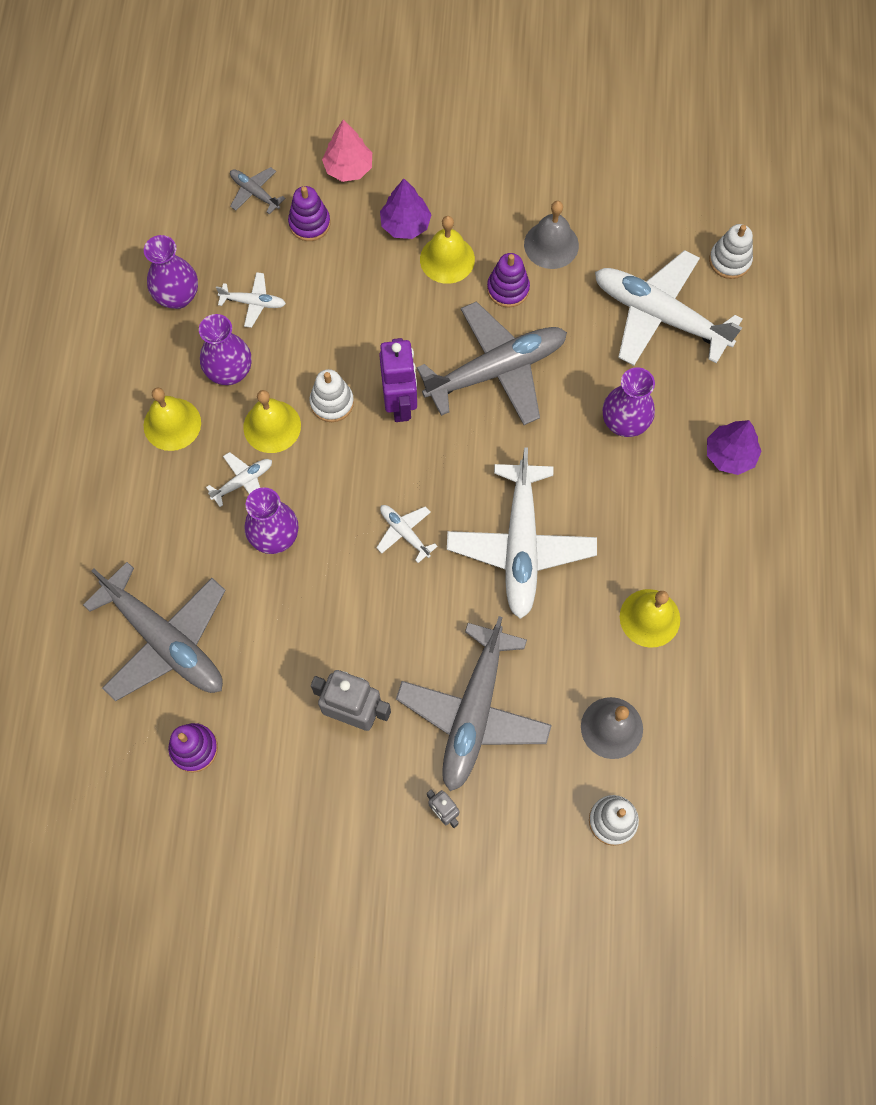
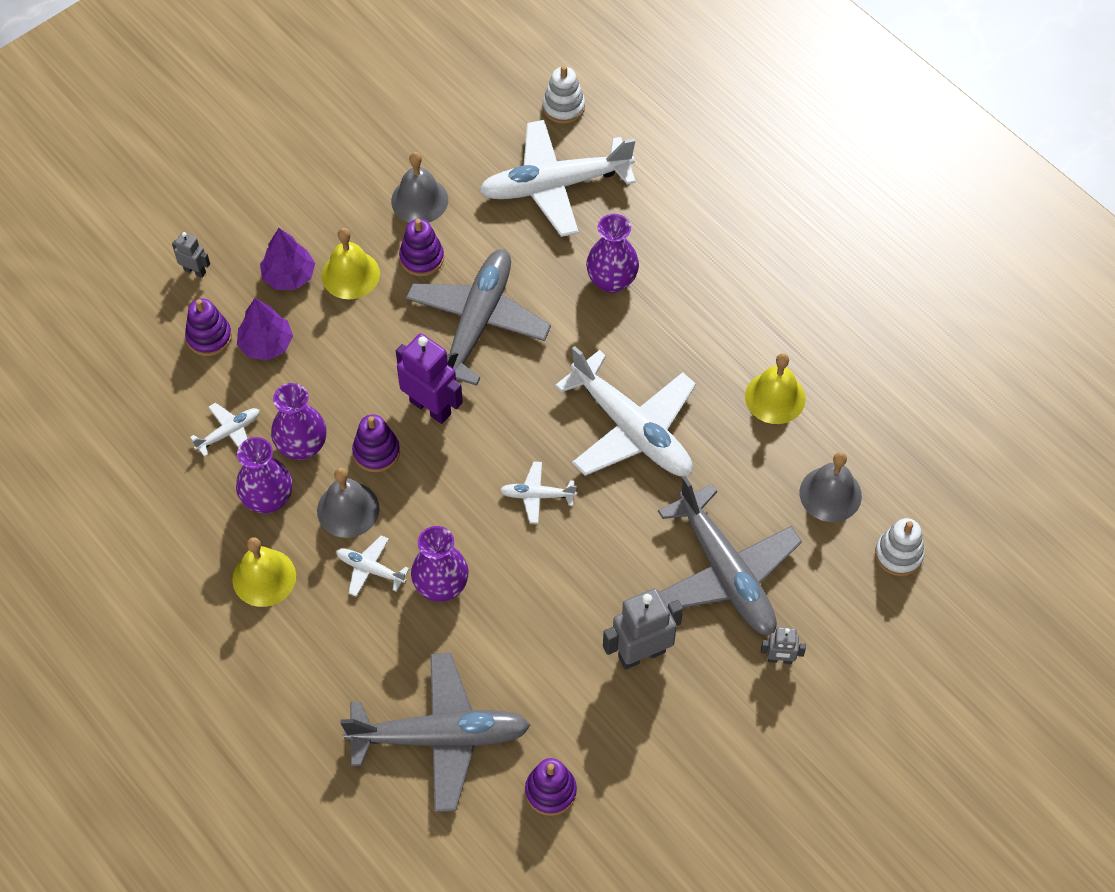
camera: 45 degrees left, 10 degrees down
purple vase [144,235,198,309] -> purple vase moved to [271,383,326,460]
white plane [206,452,272,507] -> white plane turned 75 degrees counterclockwise [336,535,409,596]
grey plane [230,167,286,214] -> none
yellow bell [243,390,301,453] -> grey bell [317,468,380,538]
white stacking toy [310,369,354,422] -> purple stacking toy [352,414,400,472]
pink tree [322,119,372,182] -> grey robot [172,232,210,278]
purple tree [707,420,762,475] -> purple tree moved to [237,298,293,360]

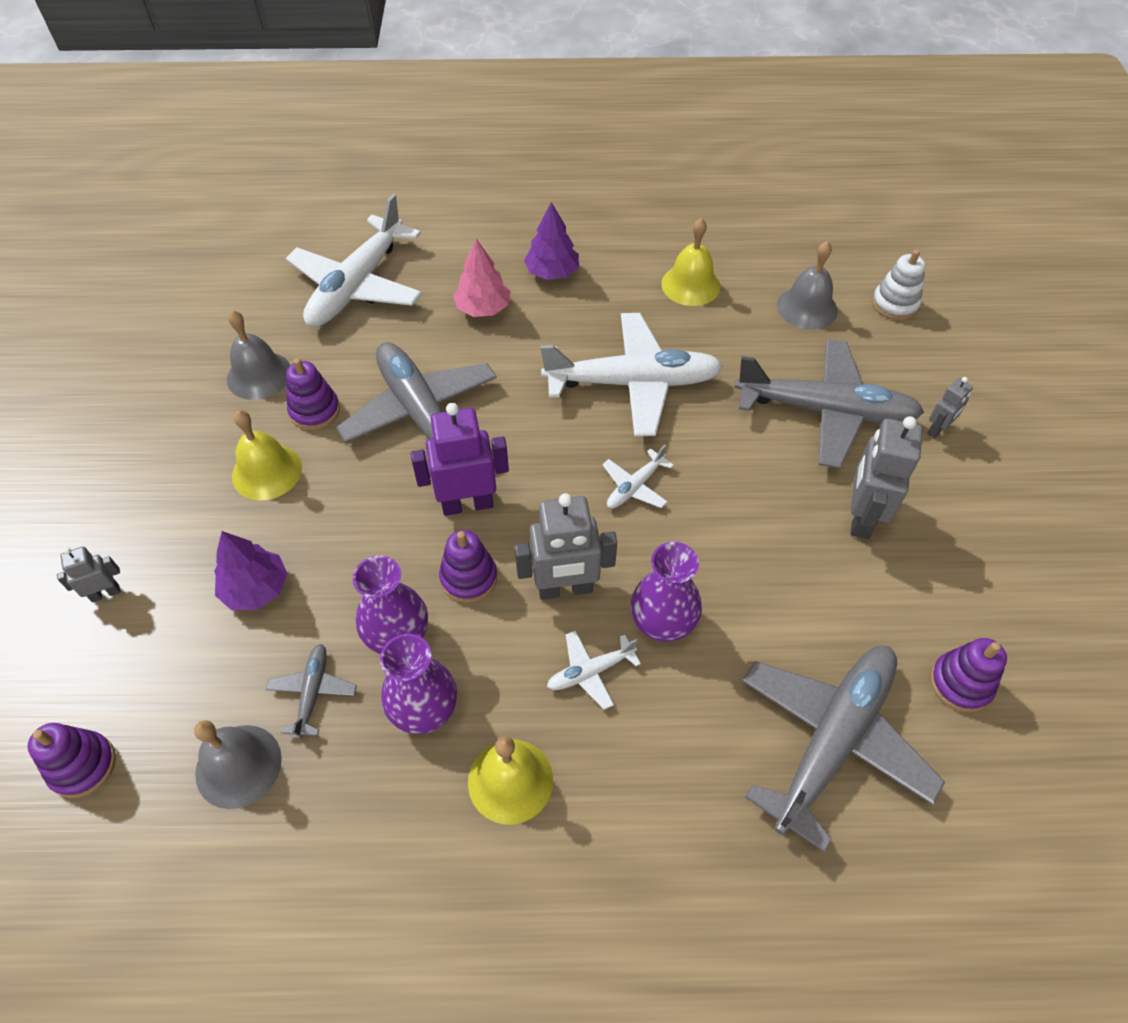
camera: 50 degrees left, 5 degrees down
purple stacking toy [185,298,232,356] -> purple stacking toy moved to [27,723,116,798]
white plane [190,403,260,457] -> grey plane [266,644,357,739]
purple tree [260,228,315,290] -> purple tree moved to [524,202,579,280]
grey bell [317,468,380,538] -> grey bell moved to [194,720,282,809]
white stacking toy [543,65,585,124] -> none
purple vase [586,214,639,293] -> pink tree [453,239,511,317]
none -> grey robot [515,493,617,600]

